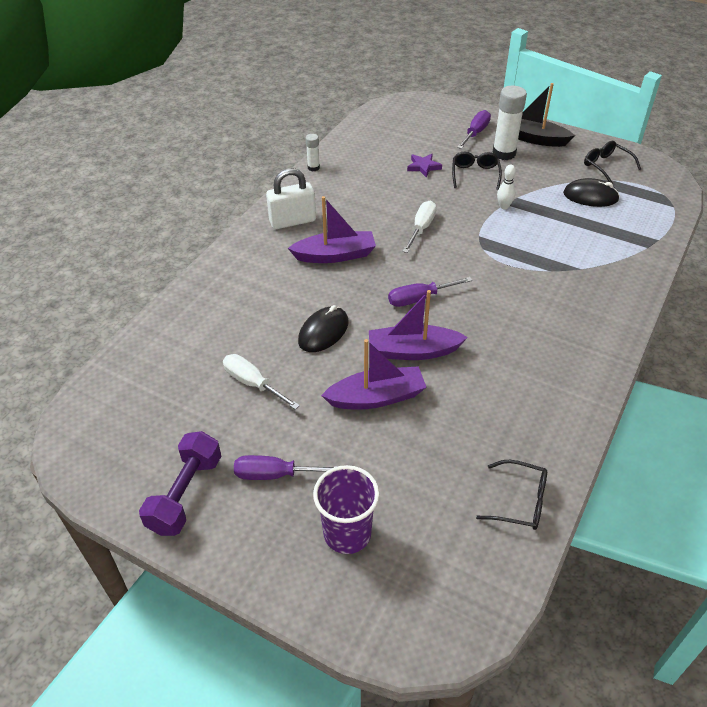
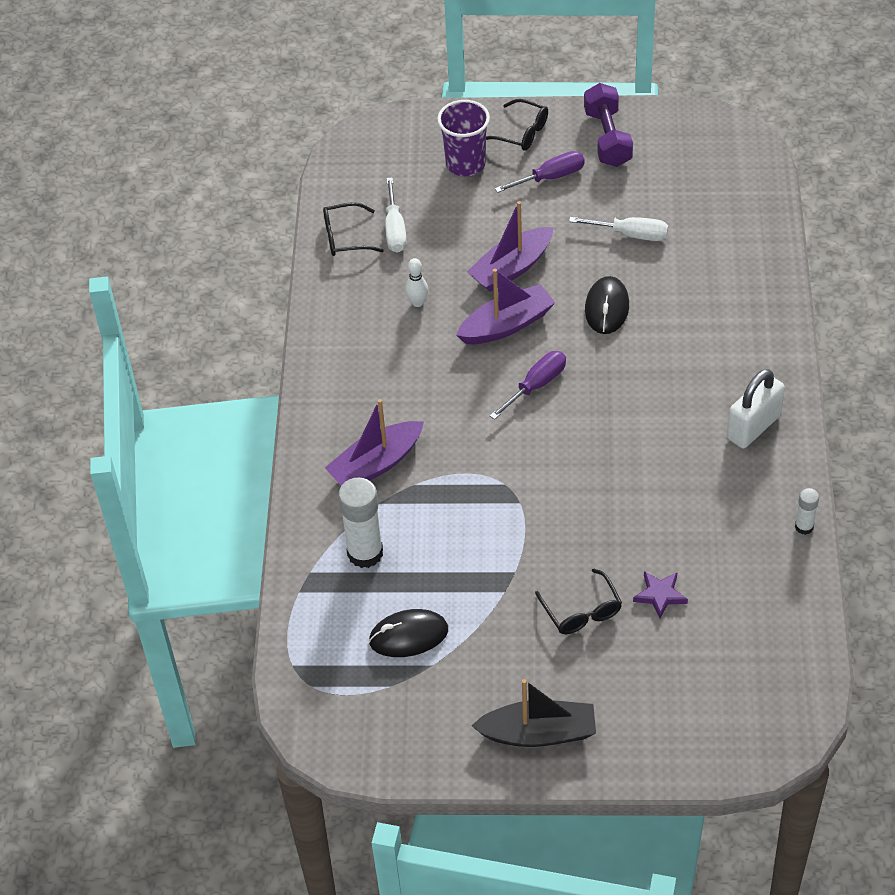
camera: 155 degrees right, 5 degrees up
purple boat [288,196,376,263] -> purple boat moved to [325,399,424,486]
white screwdriver [403,201,437,253] -> white screwdriver moved to [385,177,407,252]
purple screwdriver [457,110,491,149] -> none
white glue stick [493,85,527,160] -> white glue stick moved to [338,478,383,568]
white bowling pin [497,164,516,210] -> white bowling pin moved to [405,258,428,307]
black glasses [584,141,641,184] -> black glasses moved to [486,99,548,151]

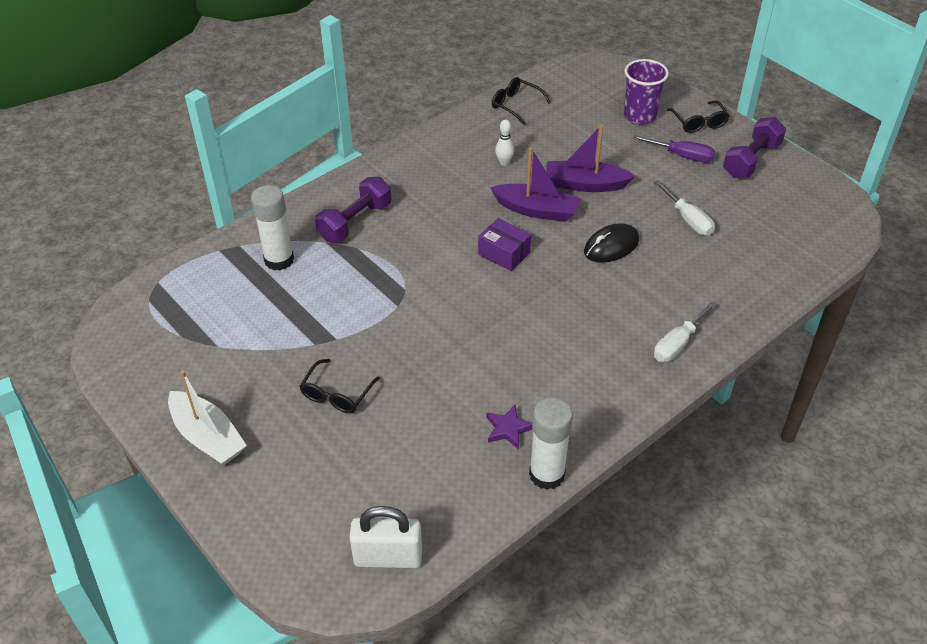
camera: 45 degrees right, 5 degrees down
purple boat [325,399,424,486] -> purple dumbbell [315,177,391,242]
black mouse [369,609,448,657] -> none
white screwdriver [385,177,407,252] -> white screwdriver moved to [654,301,717,362]
black boat [471,679,596,747] -> white boat [168,370,247,466]
purple screwdriver [490,351,566,420] -> purple box [478,218,531,271]
purple star [633,571,688,619] -> purple star moved to [486,405,532,450]
white padlock [727,369,785,448] -> white padlock moved to [349,506,422,568]
white glue stick [795,488,819,535] -> white glue stick [529,398,573,490], size x1.94

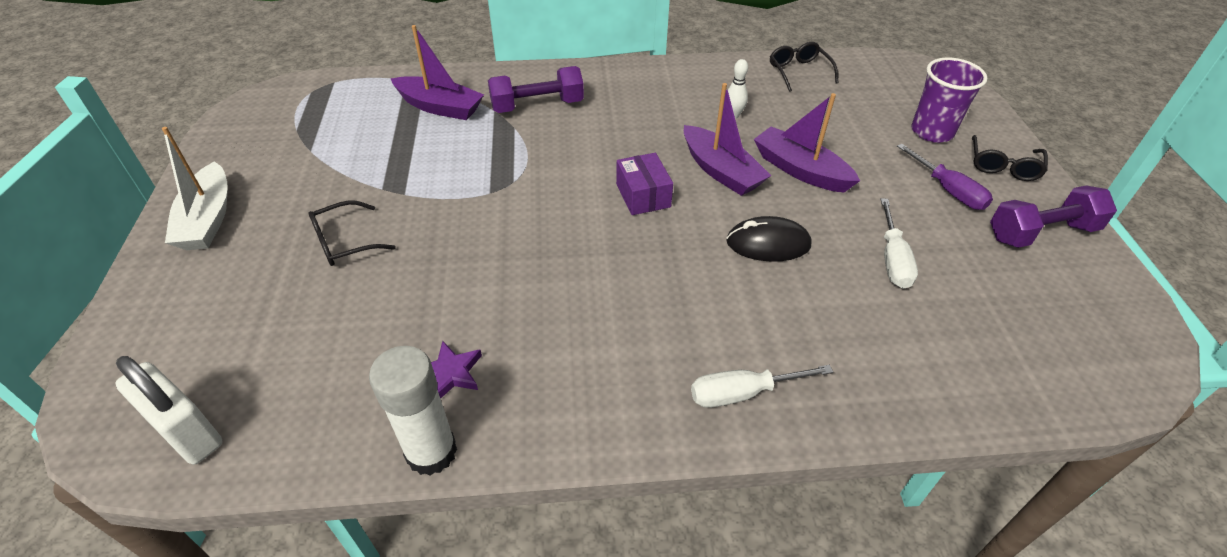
camera: 35 degrees right, 0 degrees up
white glue stick [251,185,294,271] -> purple boat [391,25,484,120]

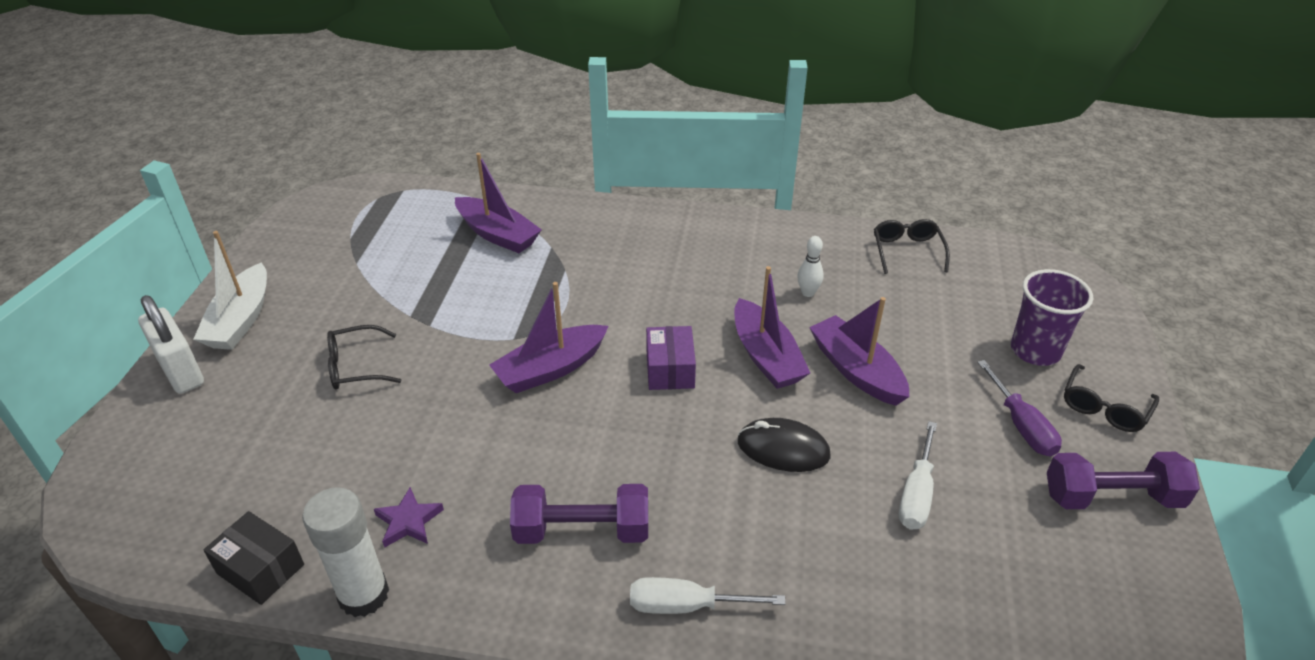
camera: 15 degrees right, 5 degrees down
white padlock [115,356,223,465] -> white padlock moved to [138,295,204,394]
purple dumbbell [488,66,584,113] -> purple dumbbell moved to [510,484,648,544]
none -> black box [203,511,304,605]
none -> purple boat [489,282,608,393]

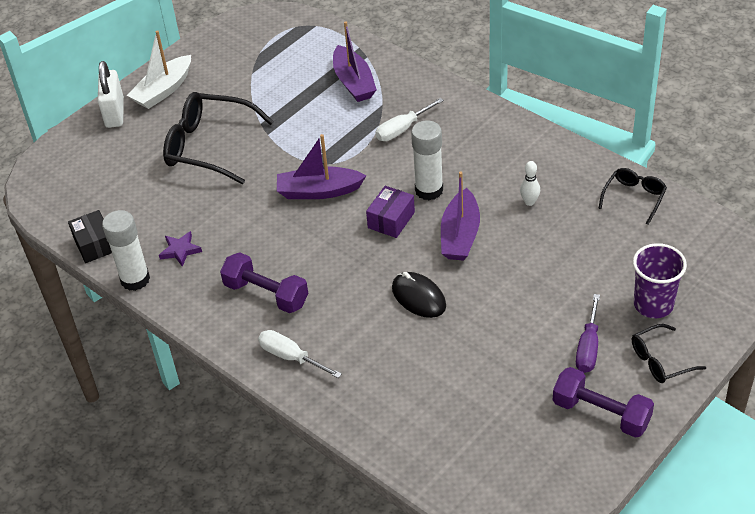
camera: 35 degrees right, 5 degrees up
black glasses [327,325,401,390] -> black glasses [163,92,274,184], size x1.88
purple boat [809,297,909,406] -> none
white screwdriver [899,421,937,530] -> white screwdriver moved to [376,98,444,141]
none -> white glue stick [411,120,443,201]

